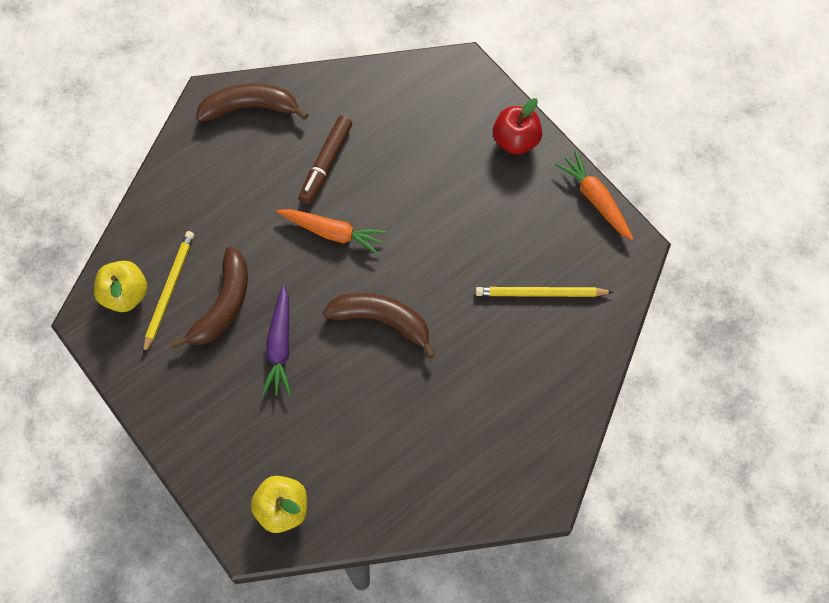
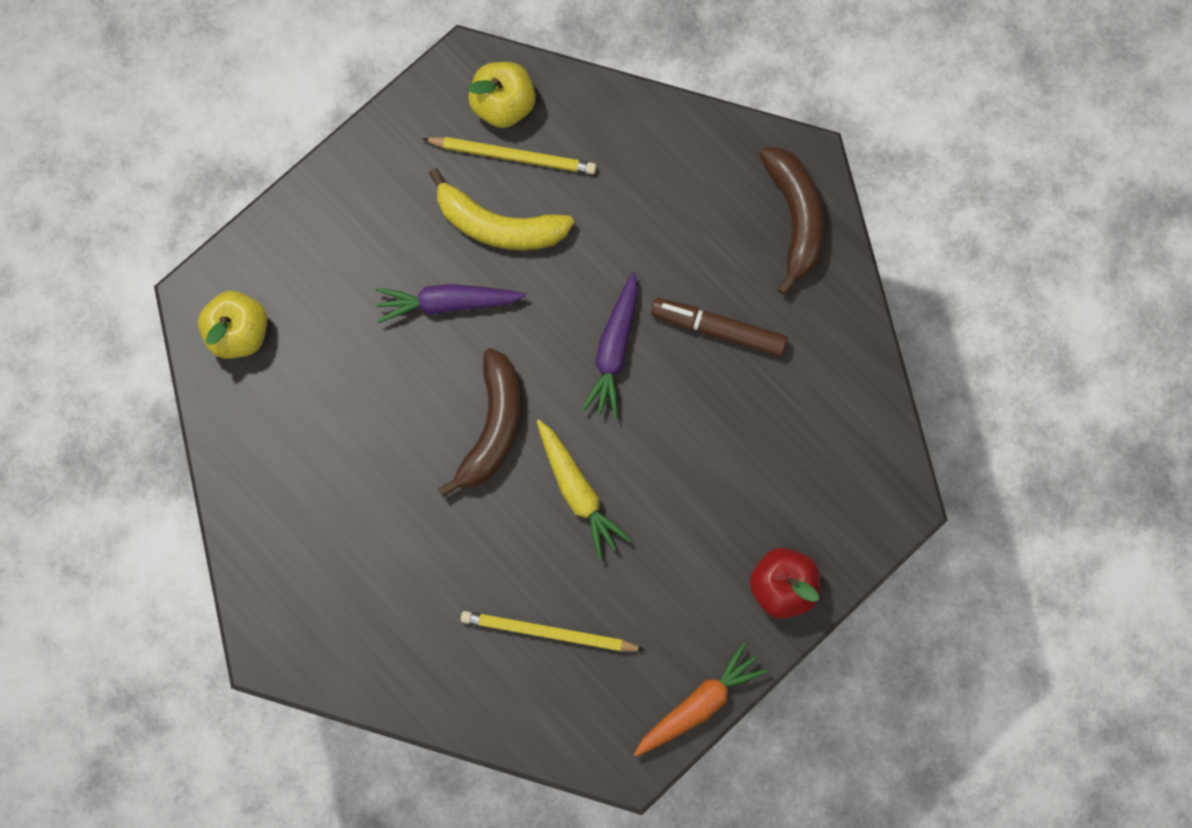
camera: 85 degrees right, 10 degrees up
brown banana [171,247,248,348] -> yellow banana [429,168,574,250]
orange carrot [277,209,386,255] -> purple carrot [581,272,638,419]
yellow pencil [475,287,613,297] -> yellow pencil turned 75 degrees counterclockwise [461,611,645,652]
none -> yellow carrot [537,420,631,559]

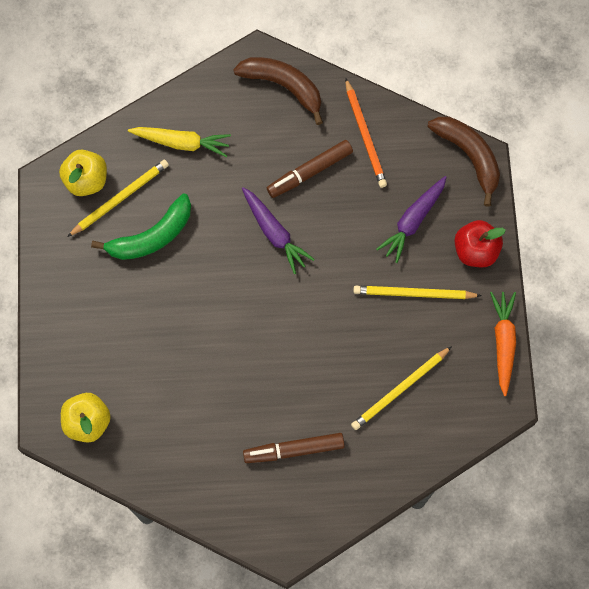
camera: 50 degrees left, 5 degrees down
purple carrot [375,284,526,323] -> purple carrot moved to [376,176,447,263]
yellow banana [429,168,574,250] -> green banana [91,194,191,260]
brown banana [438,348,521,497] -> brown banana moved to [428,117,500,207]
yellow carrot [537,420,631,559] -> yellow carrot moved to [128,127,231,157]
none -> brown marker [243,433,345,463]
none -> orange pencil [345,78,387,188]
none -> yellow pencil [353,286,482,299]

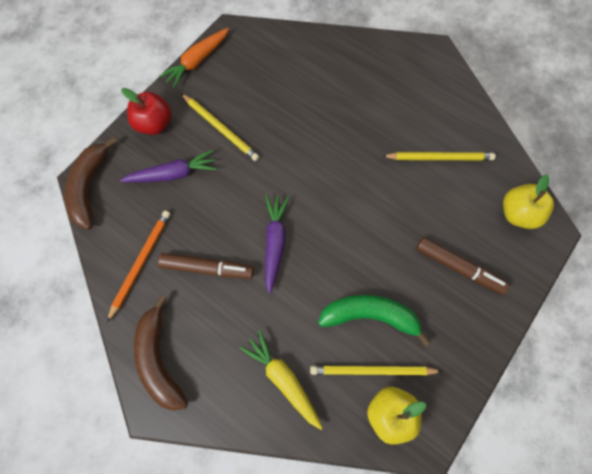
camera: 140 degrees left, 0 degrees up
brown marker [243,433,345,463] -> brown marker moved to [416,237,510,294]
yellow pencil [351,346,452,430] -> yellow pencil moved to [383,152,496,160]

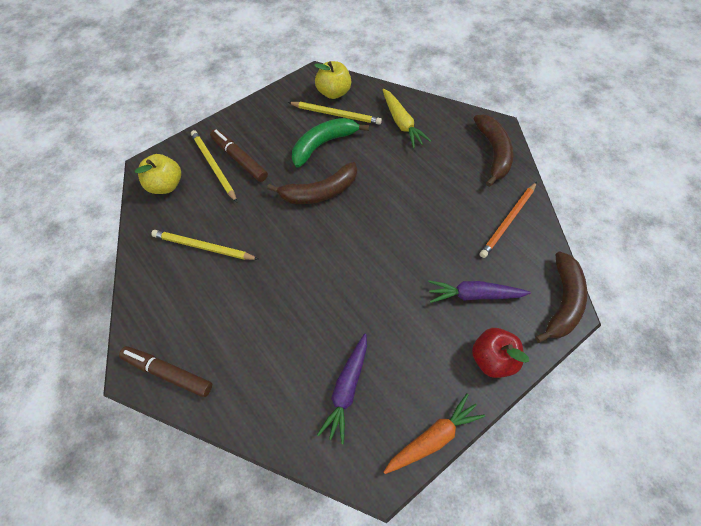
camera: 165 degrees left, 10 degrees down
brown marker [158,253,254,279] -> brown marker moved to [119,346,212,397]
yellow pencil [182,94,259,161] -> yellow pencil moved to [191,130,237,202]
purple carrot [265,195,289,294] -> purple carrot moved to [317,334,367,444]
green banana [318,295,431,347] -> green banana turned 120 degrees clockwise [292,118,369,168]
none -> brown banana [267,162,357,204]

